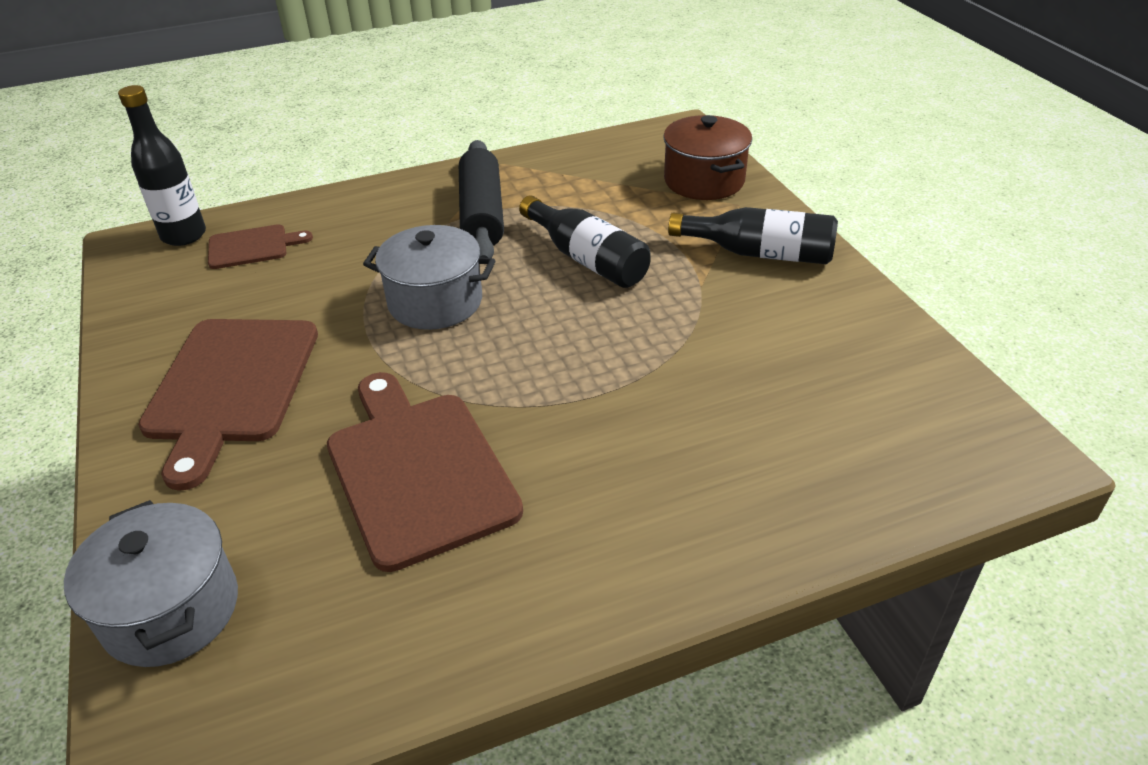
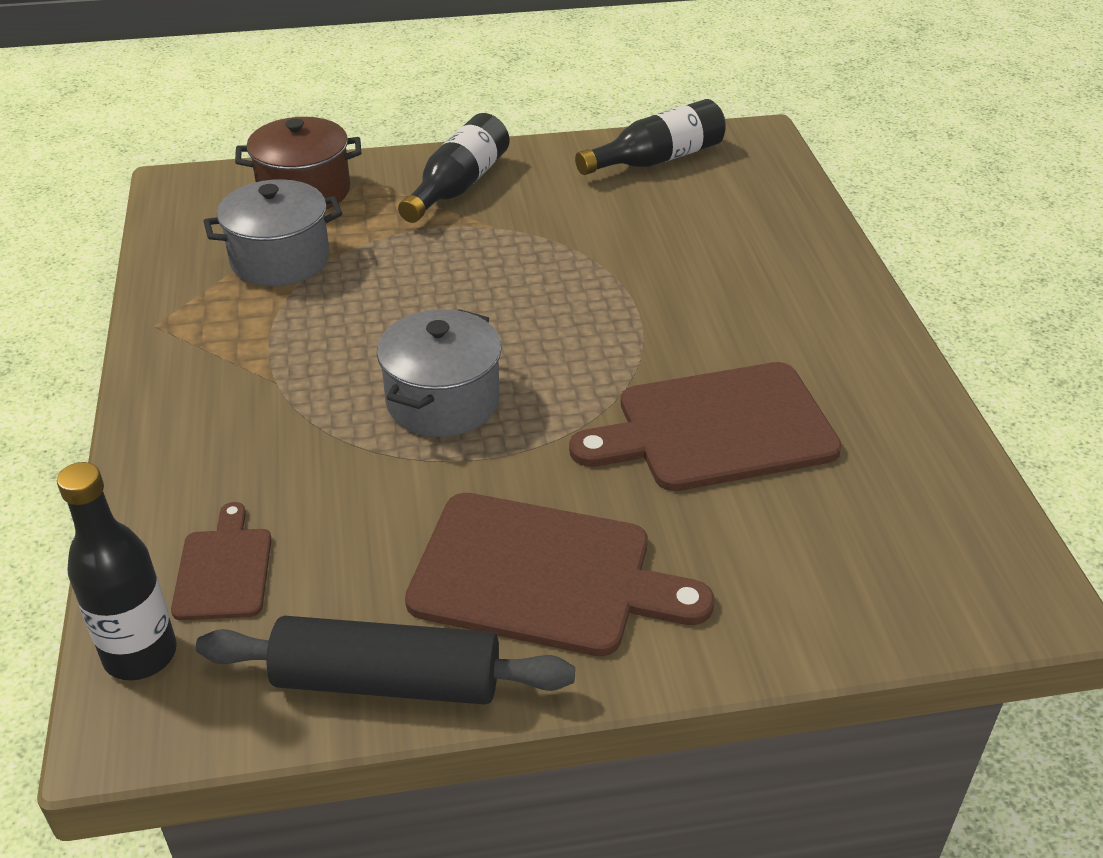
camera: 80 degrees left, 0 degrees up
grey pot [64,500,238,667] -> grey pot moved to [203,179,342,287]
black rolling pin [459,140,504,258] -> black rolling pin moved to [196,616,575,705]
black bottle [519,195,651,288] -> black bottle moved to [575,99,726,175]

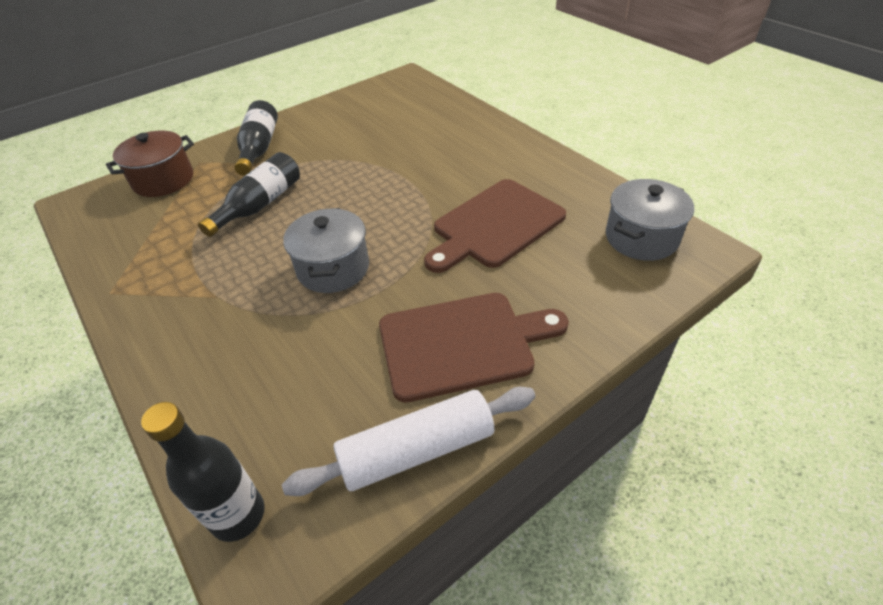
camera: 25 degrees left, 5 degrees up
brown cutting board [171,502,272,620] -> none
black rolling pin [196,616,575,705] -> white rolling pin [282,387,535,496]
grey pot [203,179,342,287] -> grey pot moved to [606,179,694,261]
black bottle [575,99,726,175] -> black bottle moved to [198,152,300,237]

